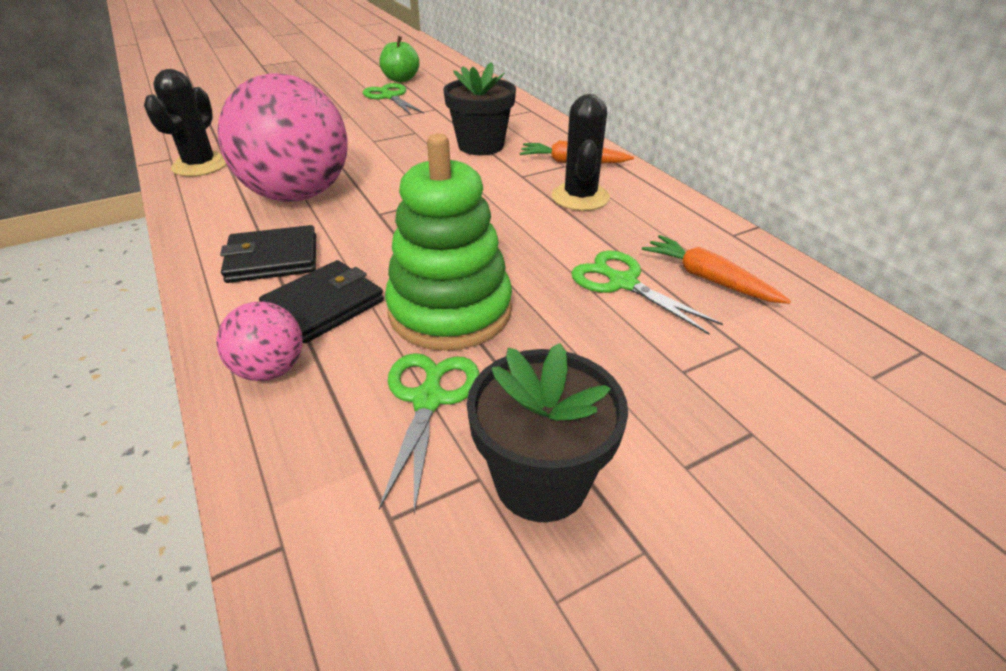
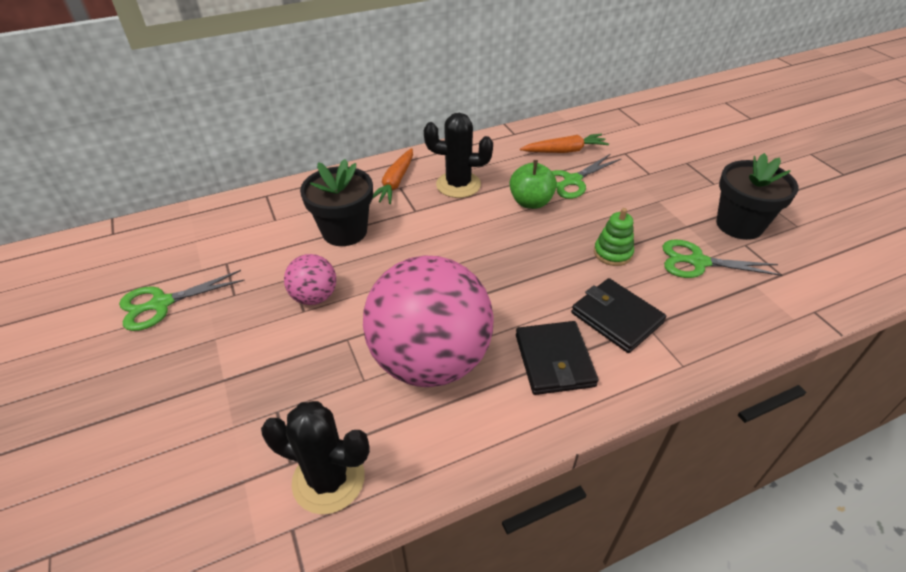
camera: 85 degrees left, 5 degrees up
pink ball [216,301,303,381] -> pink ball moved to [284,254,336,305]
green apple [379,36,419,82] -> green apple moved to [510,160,557,209]
green stacking toy [385,134,512,351] -> green stacking toy [594,208,634,266], size x0.46
orange carrot [642,235,791,304] -> orange carrot turned 150 degrees counterclockwise [520,134,609,153]

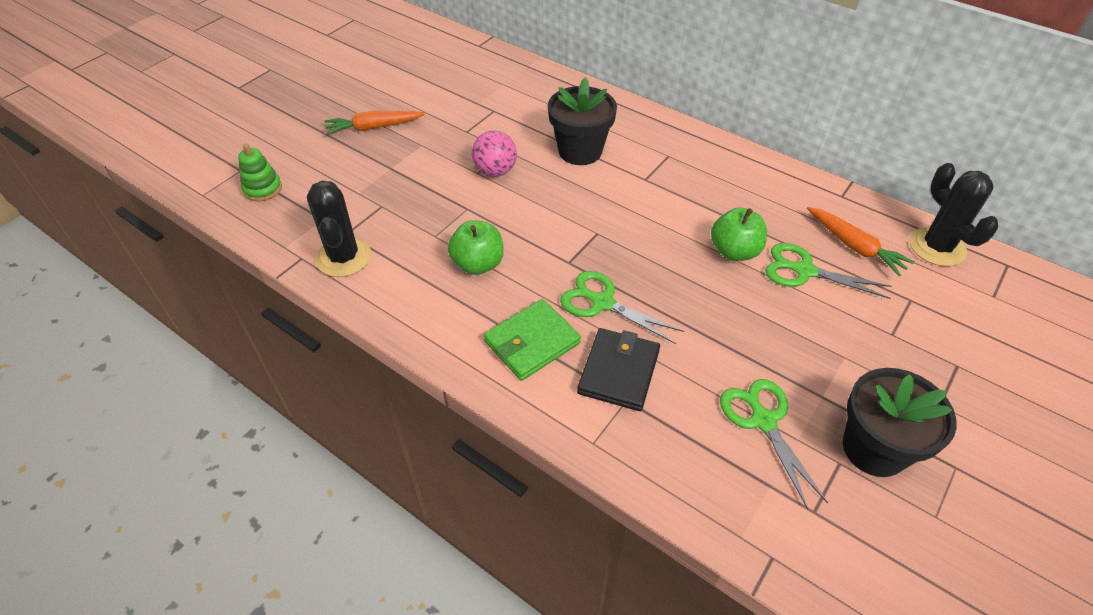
camera: 60 degrees right, 5 degrees up
green scissors [119,270,245,331] -> green scissors moved to [560,271,684,344]
pink ball [363,255,494,387] -> green apple [448,220,504,275]
orange carrot [373,148,413,204] -> orange carrot moved to [324,111,425,135]
black cactus [424,113,493,198] -> black cactus moved to [910,163,998,266]
black wallet [516,321,599,395] -> green wallet [484,299,581,381]
green stacking toy [594,208,634,266] -> green stacking toy moved to [238,144,282,201]

